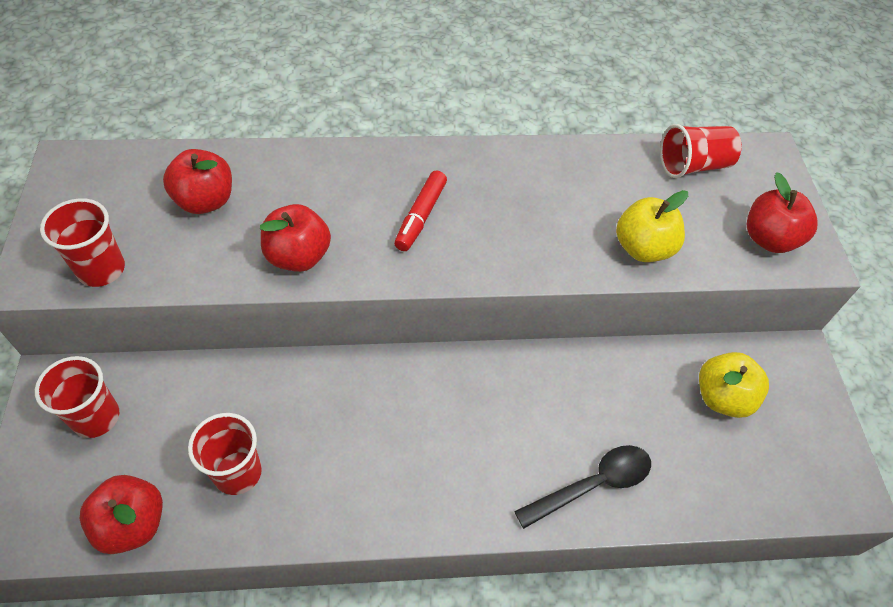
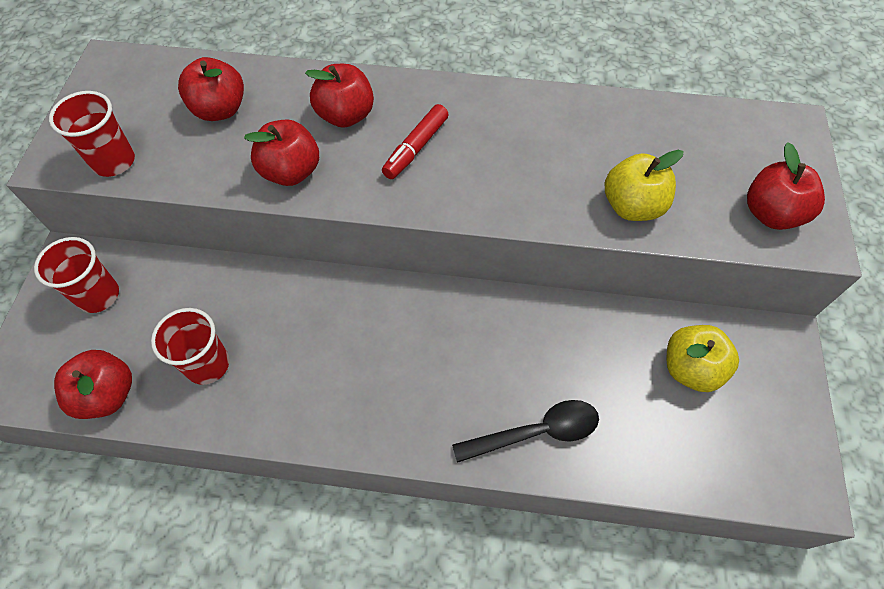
camera: 15 degrees right, 5 degrees up
red cup [660,124,742,178] -> none
none -> red apple [305,64,374,128]

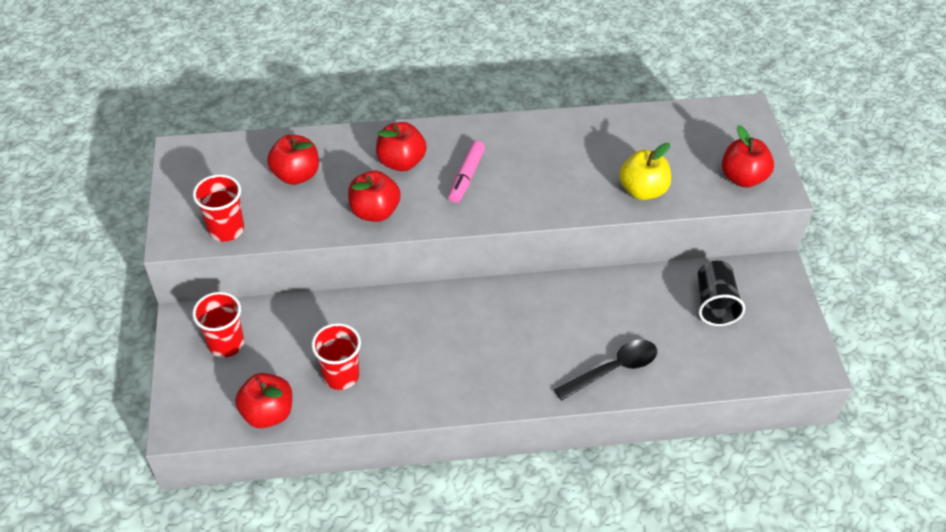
camera: 15 degrees left, 10 degrees down
red marker [382,104,449,179] -> pink marker [448,141,485,203]
yellow apple [667,325,739,392] -> black cup [698,261,745,326]

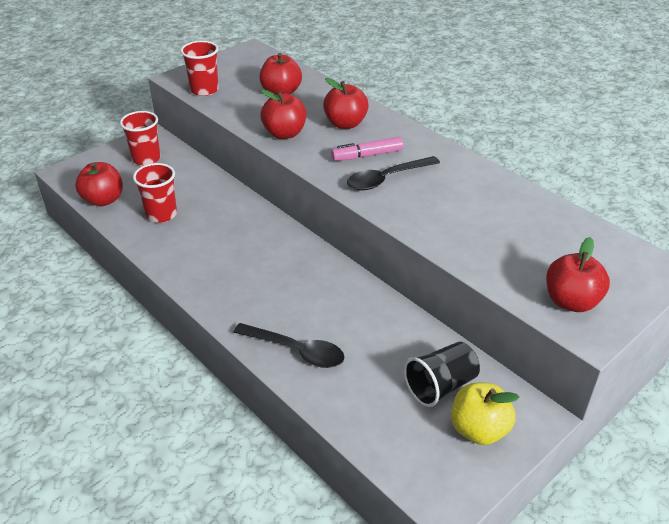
camera: 55 degrees right, 10 degrees down
yellow apple [619,143,671,200] -> yellow apple moved to [451,383,520,445]
none -> black spoon [347,156,440,190]

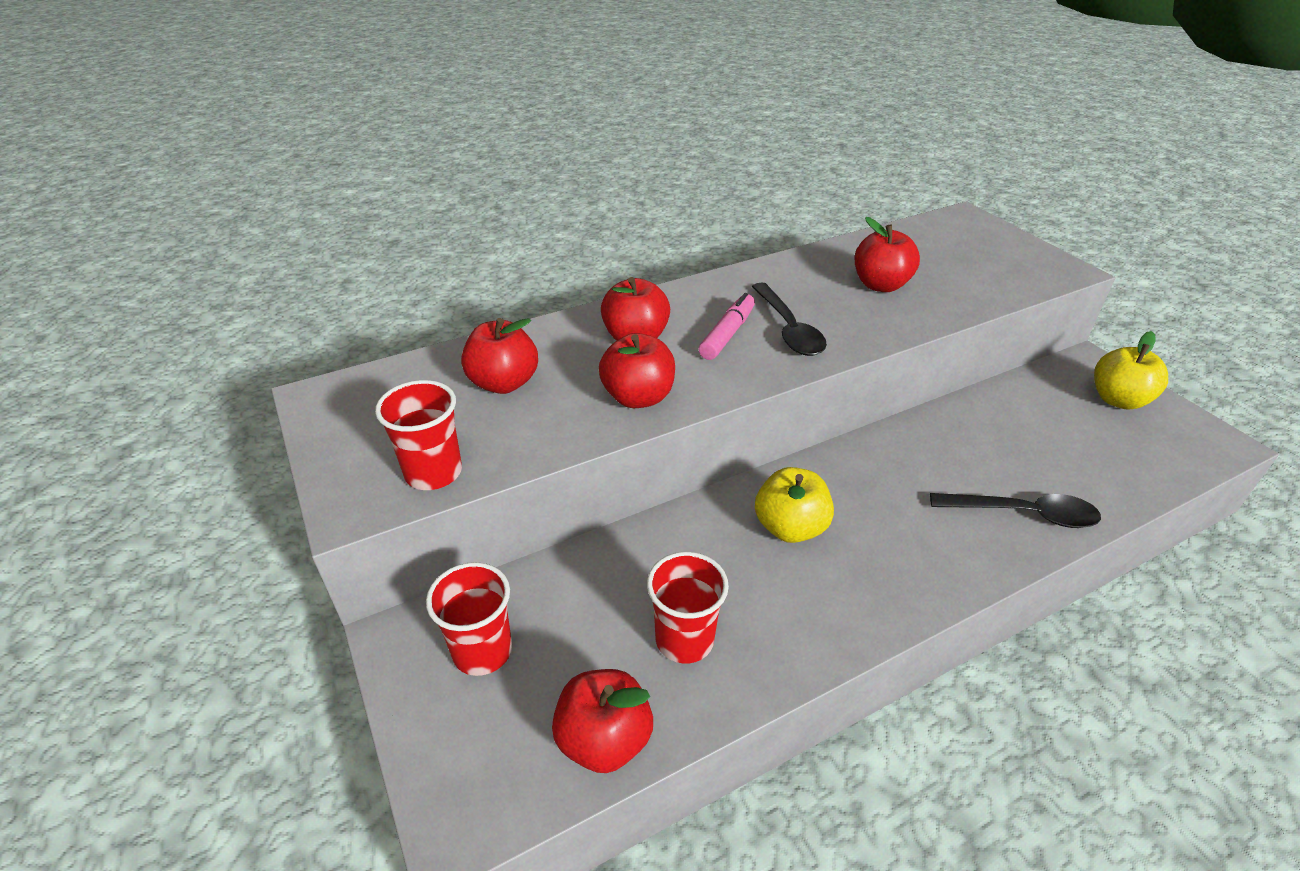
camera: 75 degrees left, 0 degrees up
black spoon [233,323,345,368] -> black spoon turned 60 degrees clockwise [930,493,1101,528]
pink marker [331,137,404,161] -> pink marker turned 150 degrees counterclockwise [698,293,755,360]
black cup [404,342,480,407] -> none
red apple [546,237,610,312] -> red apple moved to [855,217,920,292]
none -> yellow apple [755,467,834,543]

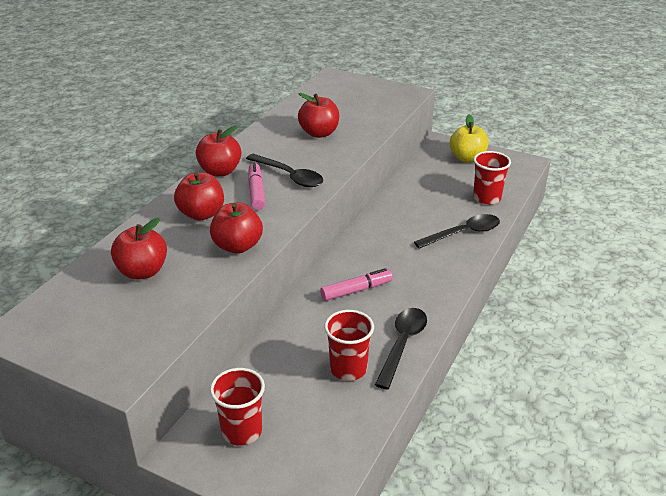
camera: 35 degrees left, 5 degrees down
red cup [375,380,462,490] -> red cup moved to [473,151,511,205]
red apple [552,669,653,773] -> red apple moved to [196,126,241,176]
yellow apple [755,467,834,543] -> pink marker [320,268,393,301]
none -> black spoon [375,308,427,390]

